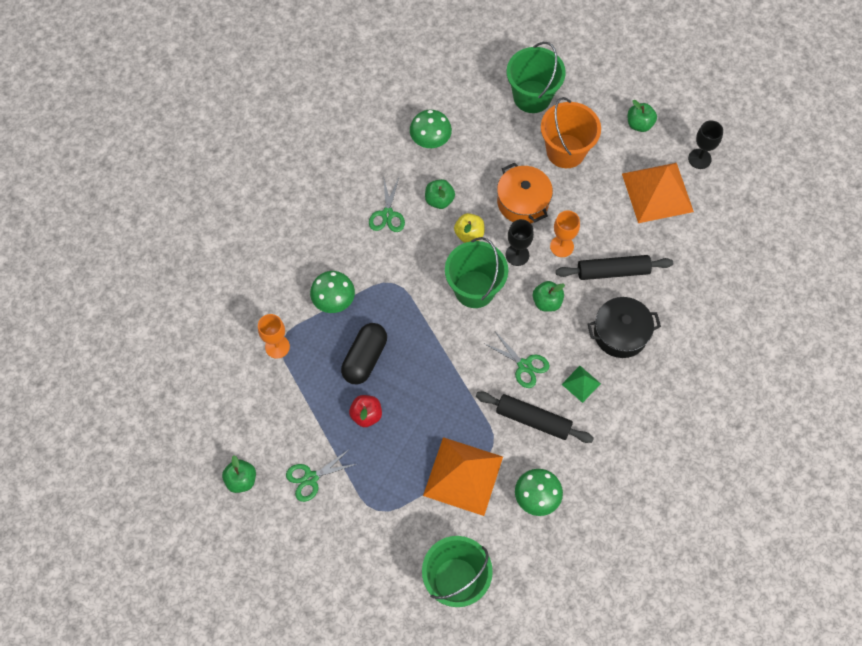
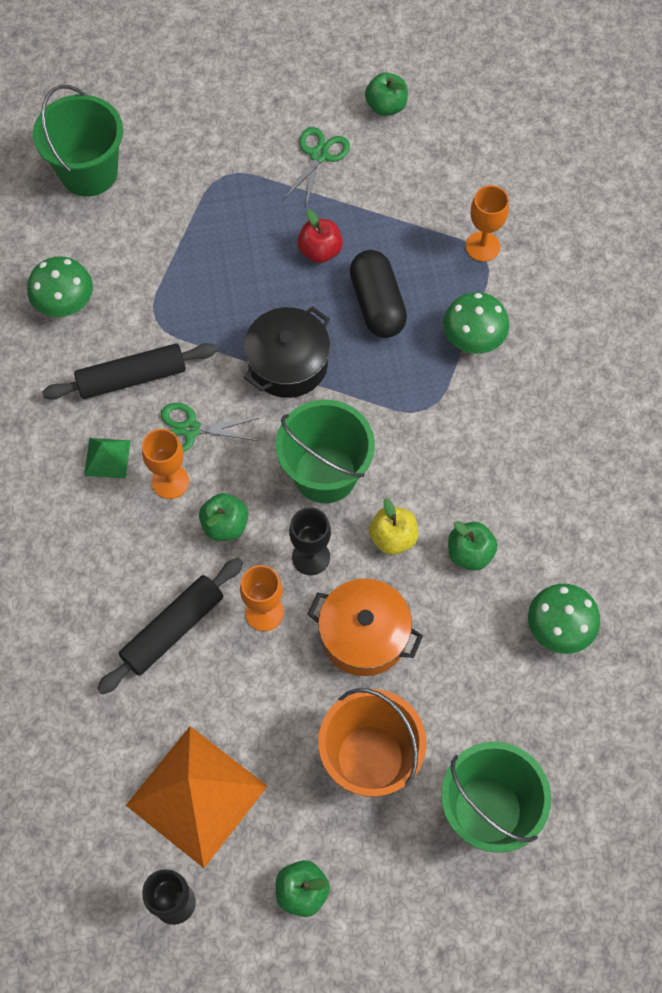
camera: 140 degrees right, 0 degrees up
green scissors [369,176,405,232] -> none
orange pyramid [423,437,503,516] -> none
black pot [587,297,661,358] -> black pot moved to [244,306,330,398]
none -> orange goblet [142,429,189,499]

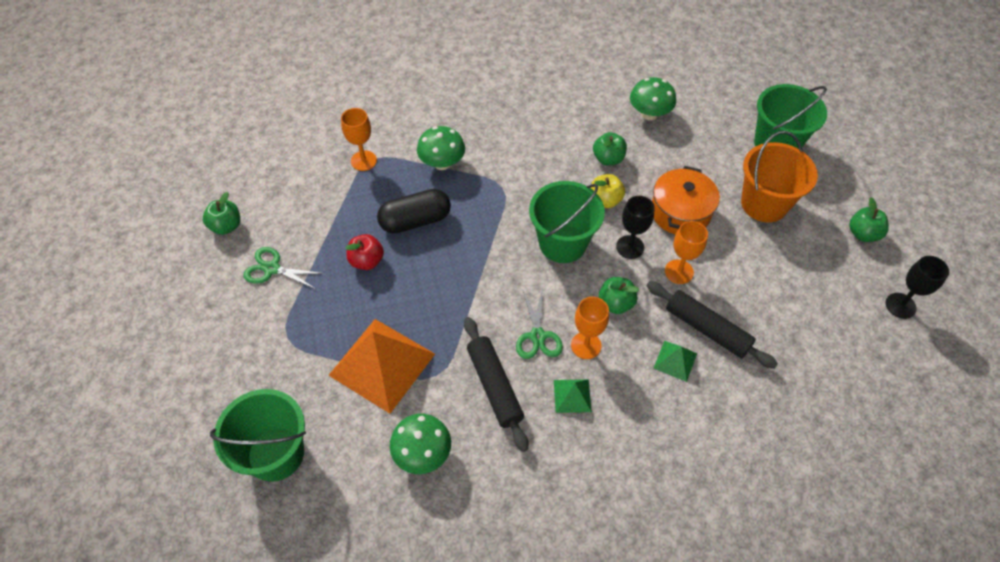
camera: 95 degrees left, 10 degrees down
orange pyramid [126,726,268,868] -> orange pyramid moved to [328,319,435,414]
black pot [244,306,330,398] -> none
none -> green pyramid [653,341,697,382]

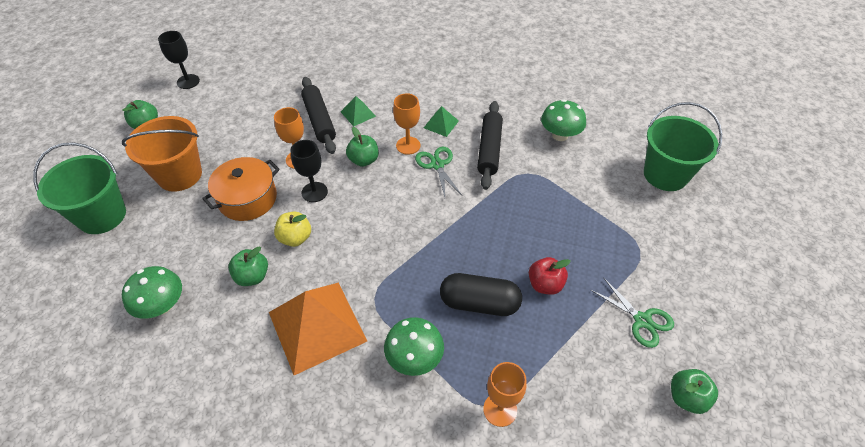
camera: 150 degrees left, 5 degrees down
orange pyramid [328,319,435,414] -> orange pyramid moved to [269,283,367,375]
green scissors [516,287,563,359] -> green scissors turned 45 degrees counterclockwise [415,147,462,197]
green bucket [529,181,605,263] -> none

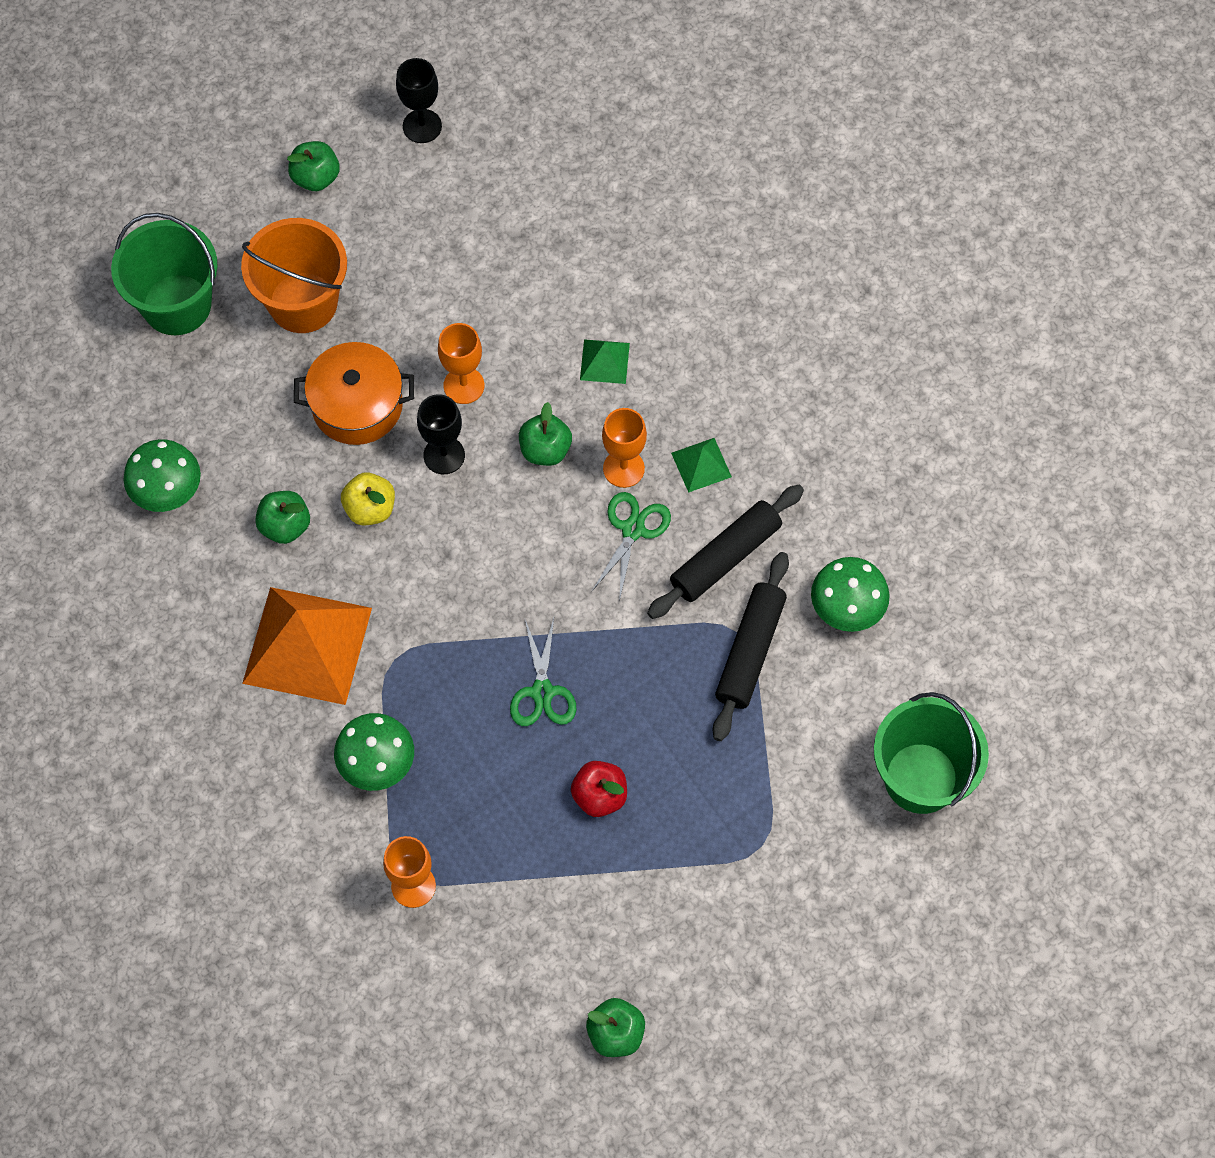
camera: 40 degrees right, 15 degrees up
black rolling pin [301,77,336,154] -> black rolling pin moved to [713,552,789,741]
black capsule [440,273,522,316] -> none
green scissors [591,277,674,348] -> green scissors moved to [510,618,576,726]

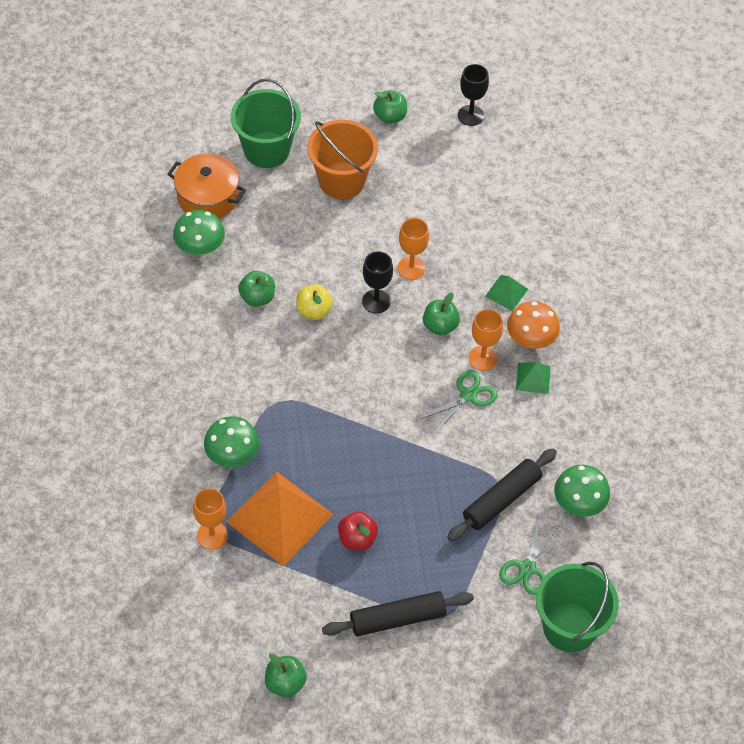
camera: 25 degrees right, 10 degrees down
orange pyramid [242,587,372,705] -> orange pyramid moved to [226,471,333,566]
orange pot [294,342,414,445] -> orange pot moved to [168,153,246,218]
green scissors [510,618,576,726] -> green scissors moved to [499,520,558,595]
black rolling pin [647,485,804,619] -> black rolling pin moved to [322,591,474,636]
none -> orange mushroom [507,301,560,349]

